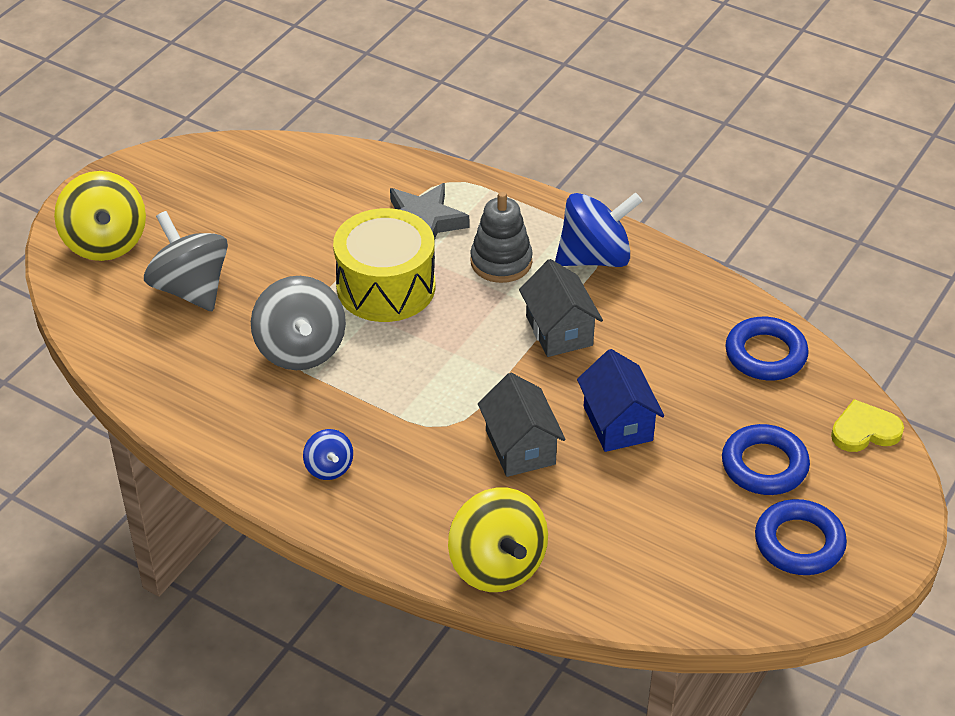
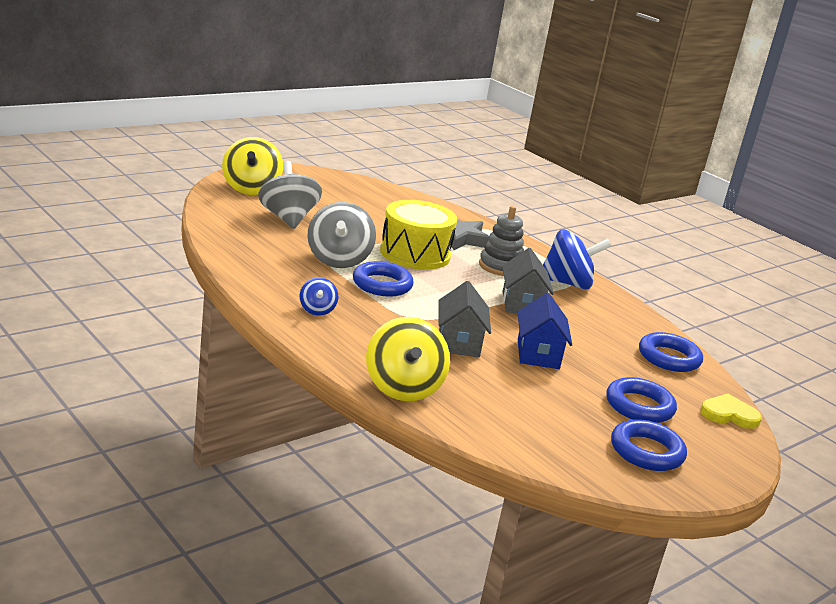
camera: 15 degrees right, 20 degrees down
none -> blue ring [353,261,414,296]

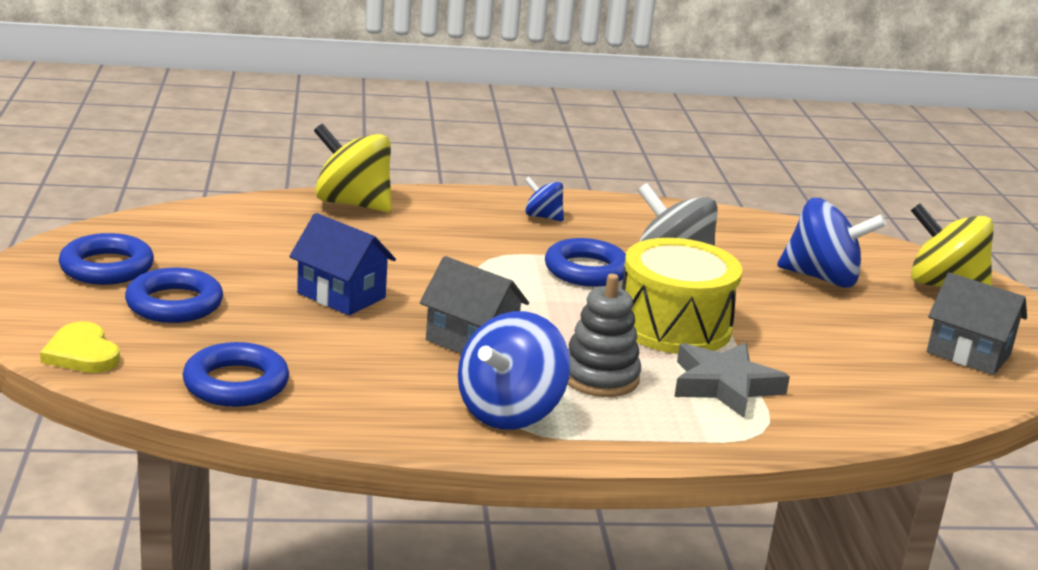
camera: 125 degrees right, 0 degrees up
grey spinning top [258,161,322,229] -> blue spinning top [777,198,886,288]
grey house [438,281,491,357] -> grey house moved to [927,272,1027,375]
yellow heart [700,394,762,429] -> yellow heart turned 105 degrees clockwise [40,321,120,373]

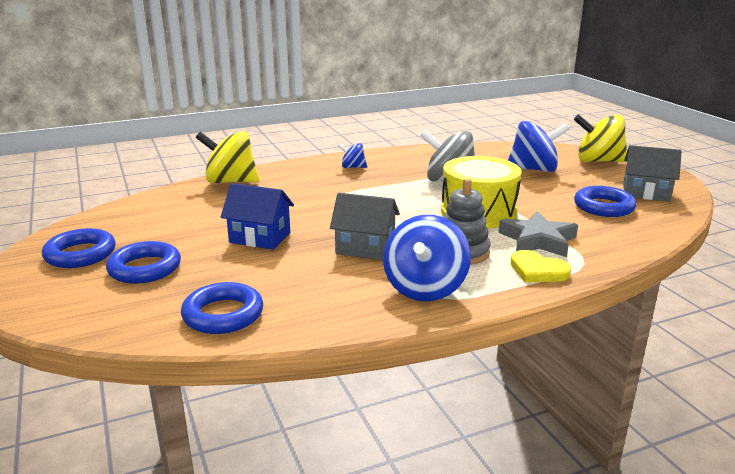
camera: 15 degrees left, 0 degrees up
yellow heart [40,321,120,373] -> yellow heart moved to [511,250,571,282]
blue ring [545,238,626,287] -> blue ring moved to [574,186,636,217]

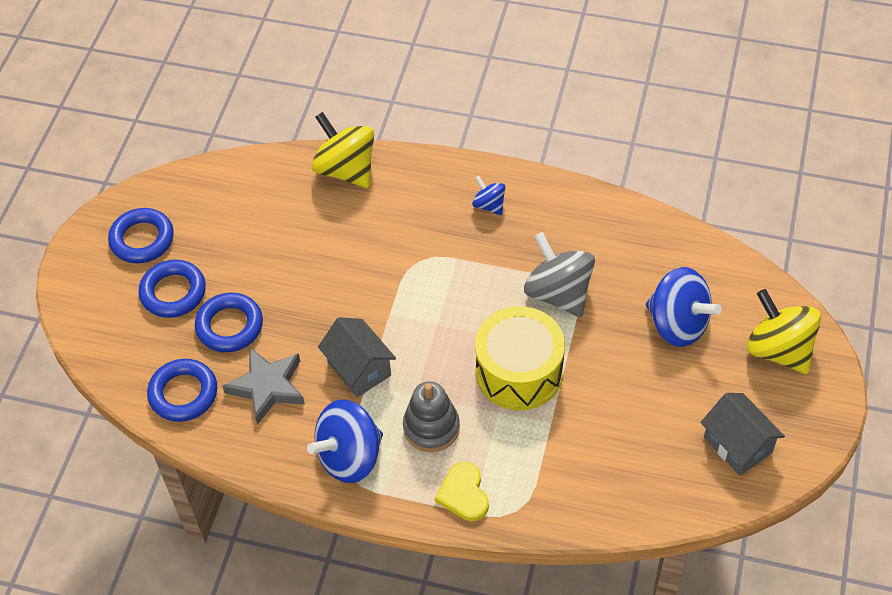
camera: 40 degrees right, 30 degrees up
blue house [221,183,294,250] -> none
grey star [499,211,578,257] -> grey star moved to [222,348,305,425]
blue ring [574,186,636,217] -> blue ring moved to [195,293,263,352]

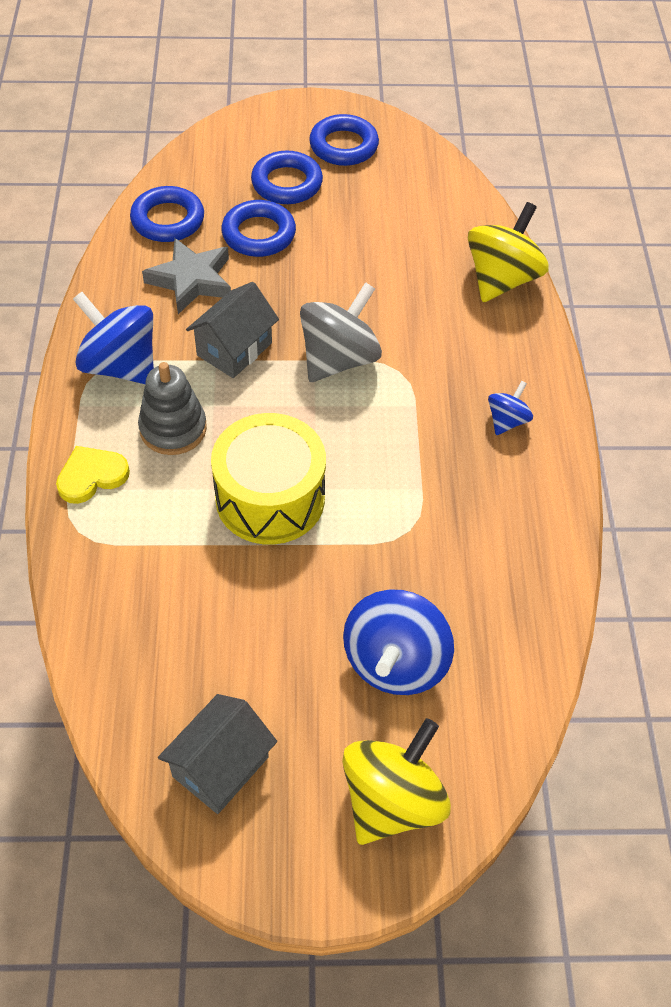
camera: 70 degrees right, 0 degrees up
grey spinning top [524,232,595,317] -> grey spinning top moved to [300,282,382,382]

